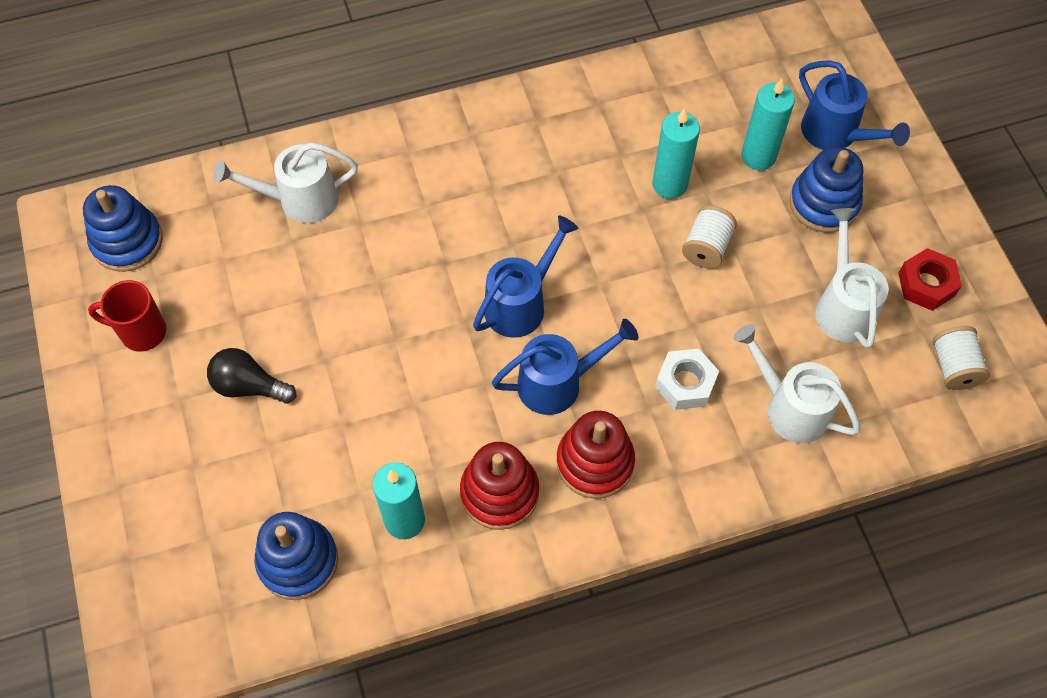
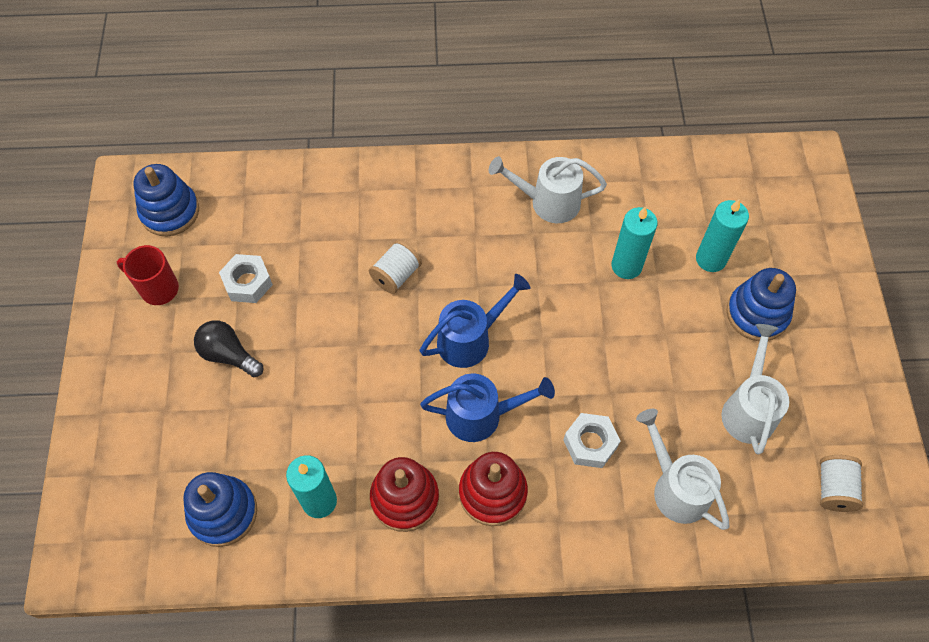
camera: 15 degrees right, 0 degrees up
white watering can [213,143,358,223] -> white watering can moved to [489,156,607,223]
white spool [682,205,737,268] -> white spool moved to [369,240,422,294]
blue watering can [799,60,910,150] -> none
red nut [898,248,962,311] -> none
none -> white nut [219,254,273,303]

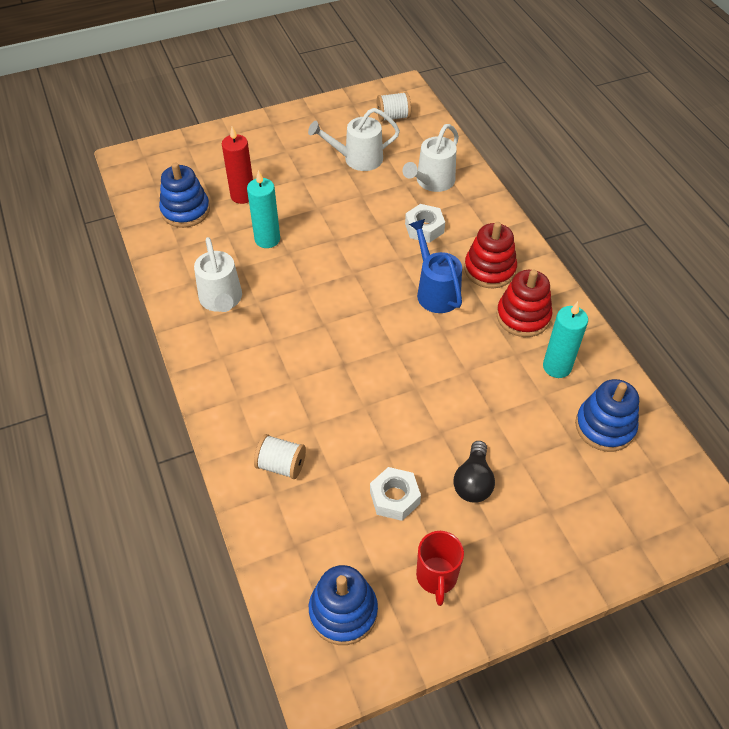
camera: 110 degrees left, 10 degrees down
white spool [369,240,422,294] -> white spool moved to [254,434,306,479]
blue watering can [420,274,531,368] -> none
turquoise candle [696,200,749,272] -> red candle [222,126,253,204]
blue stacking toy [726,268,796,341] -> blue stacking toy moved to [159,162,210,228]

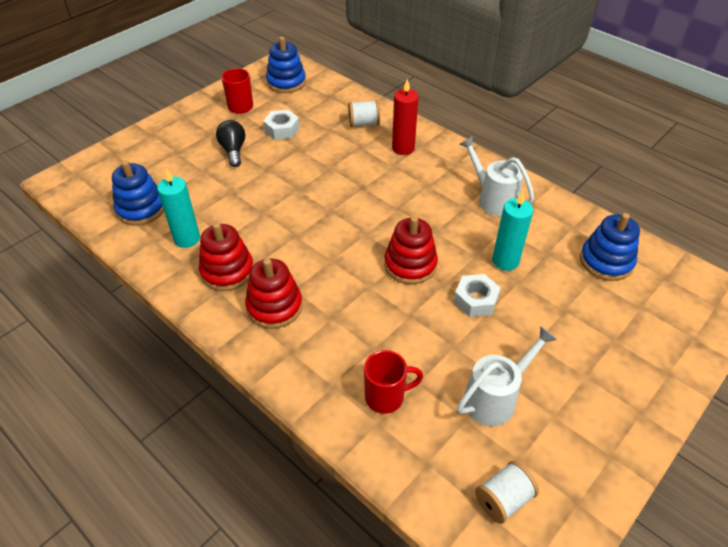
camera: 155 degrees right, 5 degrees down
red candle [222,126,253,204] -> red candle moved to [392,79,419,155]
white watering can [403,124,459,192] -> red mug [364,350,423,414]
white nut [405,204,445,243] -> white nut moved to [454,274,501,317]
blue watering can [409,219,462,313] -> none
none -> red stacking toy [384,216,438,284]

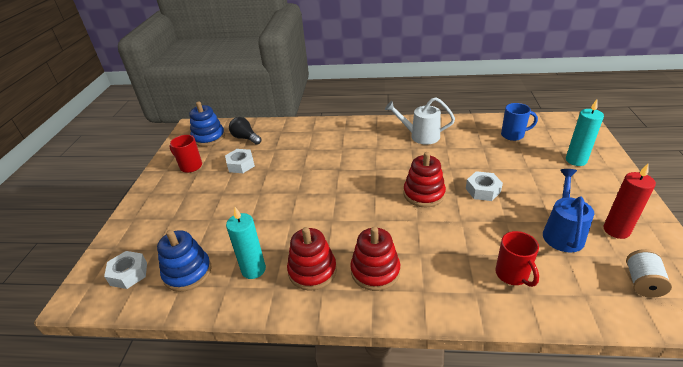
camera: 35 degrees left, 10 degrees down
black light bulb [216,120,245,167] -> black light bulb moved to [229,117,262,145]
white spool [348,100,380,127] -> none
red mug [364,350,423,414] -> red mug turned 120 degrees clockwise [495,231,539,287]
red candle [392,79,419,155] -> red candle moved to [604,163,656,239]
white watering can [457,326,557,426] -> blue watering can [543,169,594,252]
turquoise candle [492,191,533,271] -> turquoise candle moved to [566,100,604,166]
blue stacking toy [580,213,640,281] -> blue mug [501,103,538,141]
none -> white nut [104,251,147,289]

